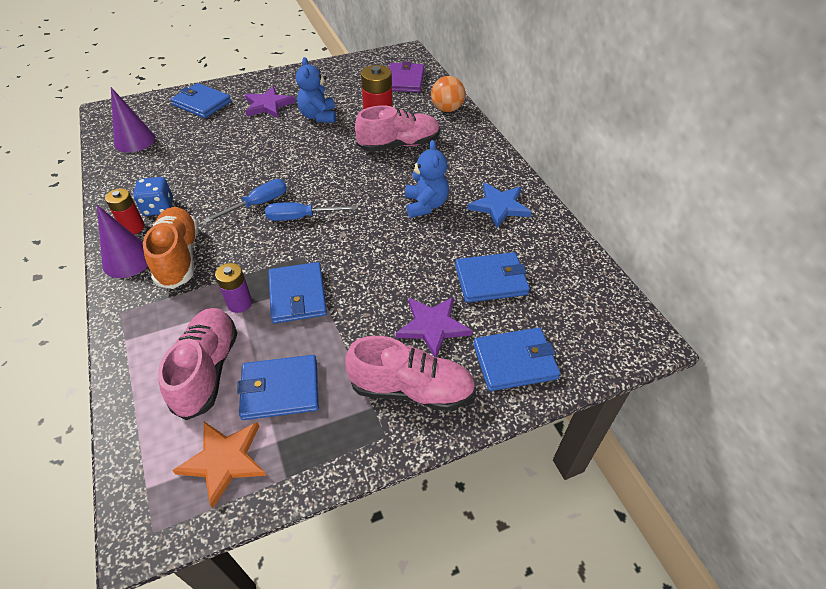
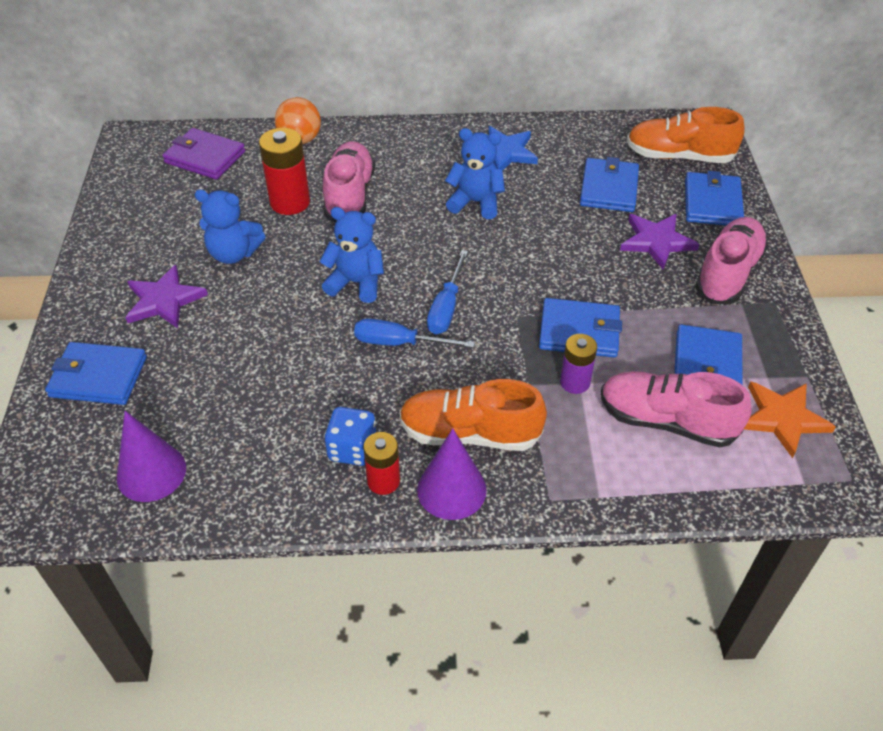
camera: 70 degrees left, 0 degrees up
blue wallet [171,83,231,118] -> blue wallet turned 45 degrees clockwise [45,342,147,405]
blue screwdriver [204,179,287,223] -> blue screwdriver turned 60 degrees counterclockwise [354,319,475,348]
none -> blue teddy bear [319,207,384,303]
none -> orange shoe [627,107,745,163]

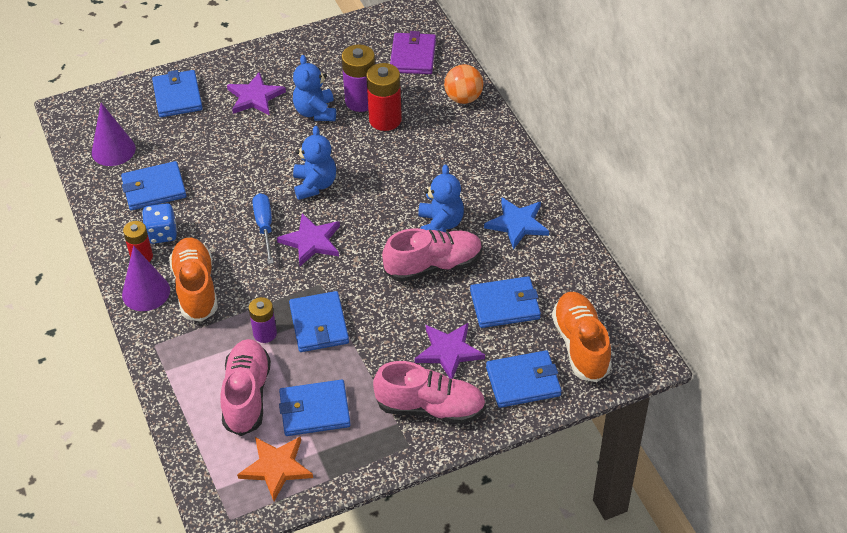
camera: 70 degrees right, 0 degrees up
pink shoe [323,141,375,223] -> pink shoe moved to [382,228,482,282]
blue screwdriver [427,250,468,334] -> purple star [277,214,340,266]
none -> blue wallet [121,161,187,210]
none -> purple battery [341,44,375,112]

